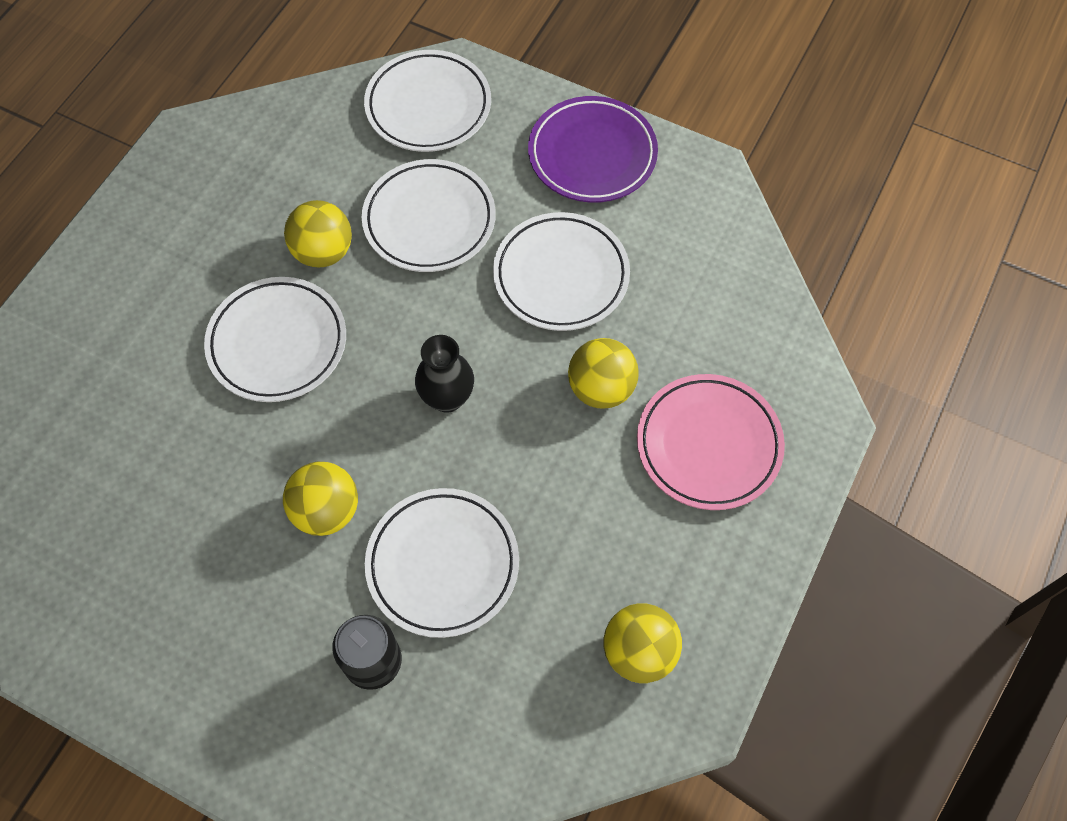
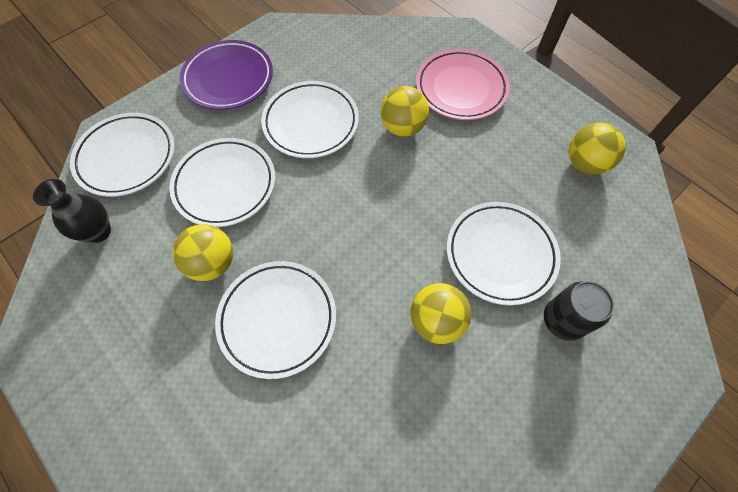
camera: 70 degrees left, 0 degrees up
black vase [415,335,474,413] -> black vase moved to [33,179,111,243]

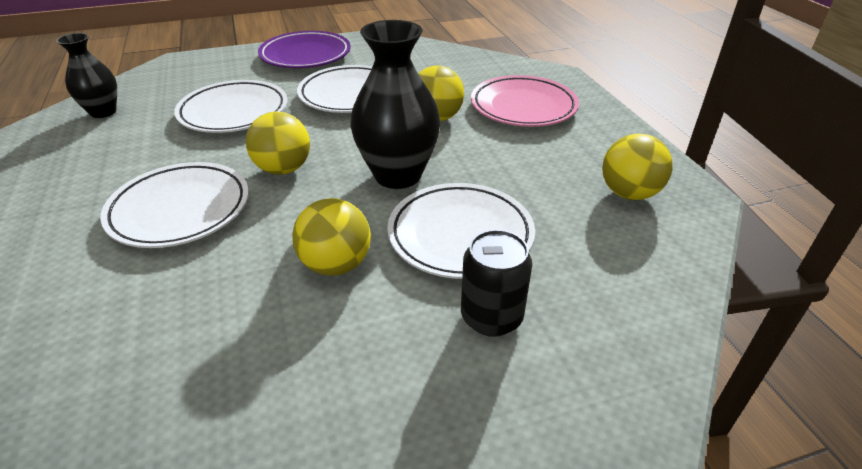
camera: 25 degrees right, 25 degrees down
white plate [70,113,175,197] -> none
yellow ball [173,224,233,281] -> yellow ball moved to [246,112,310,175]
none -> black vase [351,20,441,189]

